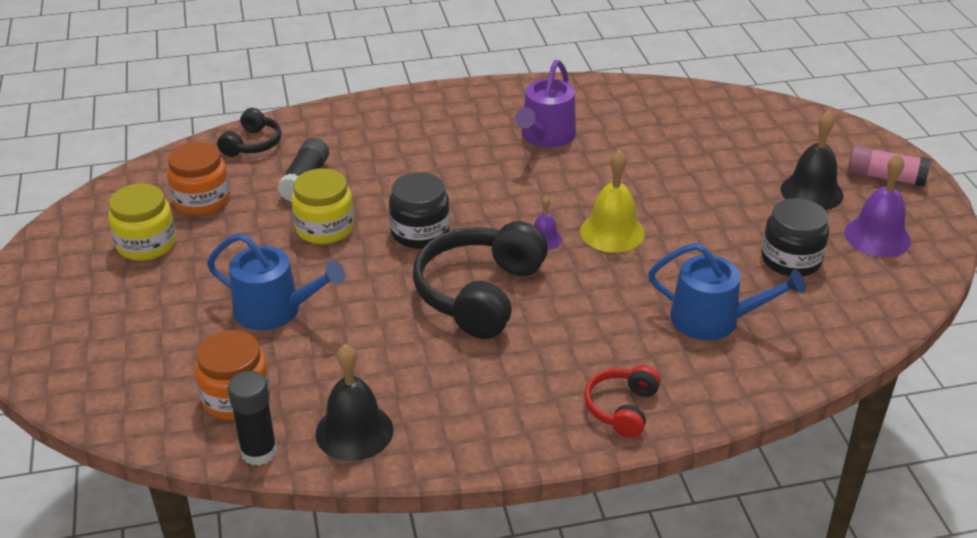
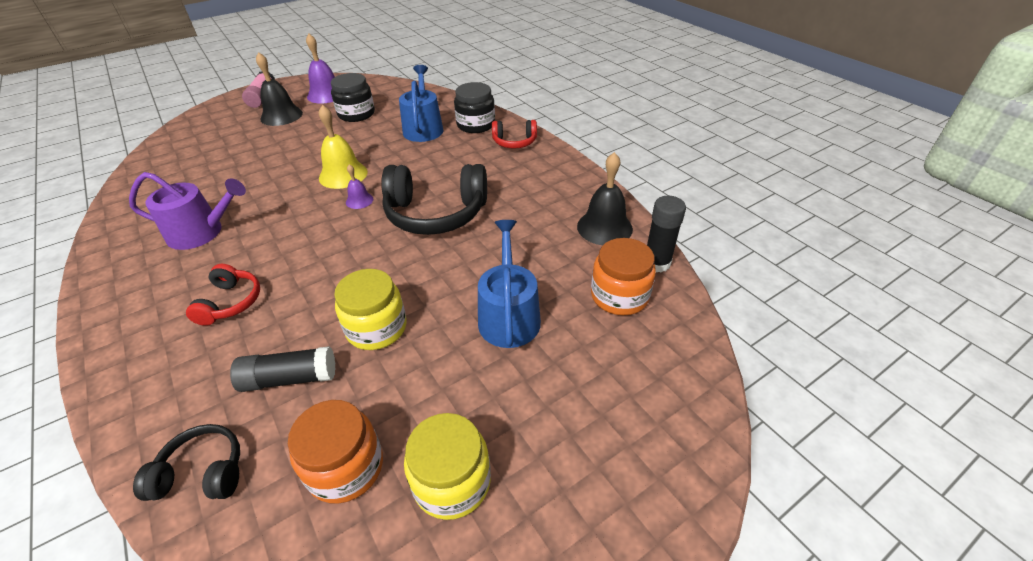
camera: 110 degrees left, 5 degrees up
black jar [389,172,450,249] -> black jar moved to [454,82,495,133]
none -> red headphones [186,264,260,326]

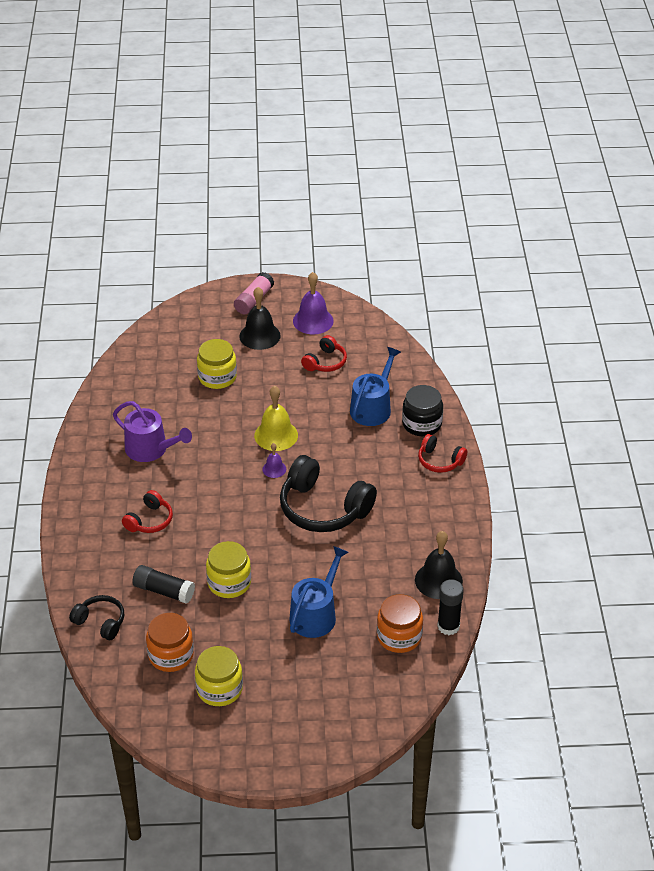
camera: 30 degrees right, 0 degrees up
black jar [331,73,375,122] -> red headphones [301,335,347,372]
none -> yellow jar [197,339,237,389]

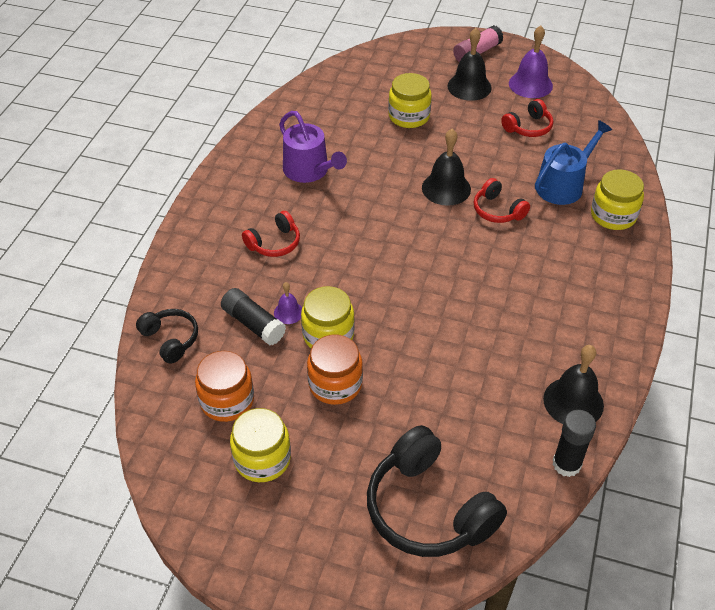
camera: 20 degrees right, 5 degrees up
yellow bell [254,386,298,451] -> black bell [422,129,471,206]
purple bell [262,443,286,478] -> purple bell moved to [274,282,302,324]
black headphones [280,455,377,532] -> black headphones moved to [367,425,507,557]
blue watering can [290,546,349,638] -> none
orange jar [377,594,423,653] -> orange jar moved to [307,335,363,405]
black jar [402,385,443,436] -> yellow jar [591,169,644,230]
red headphones [418,434,467,473] -> red headphones moved to [474,178,530,223]

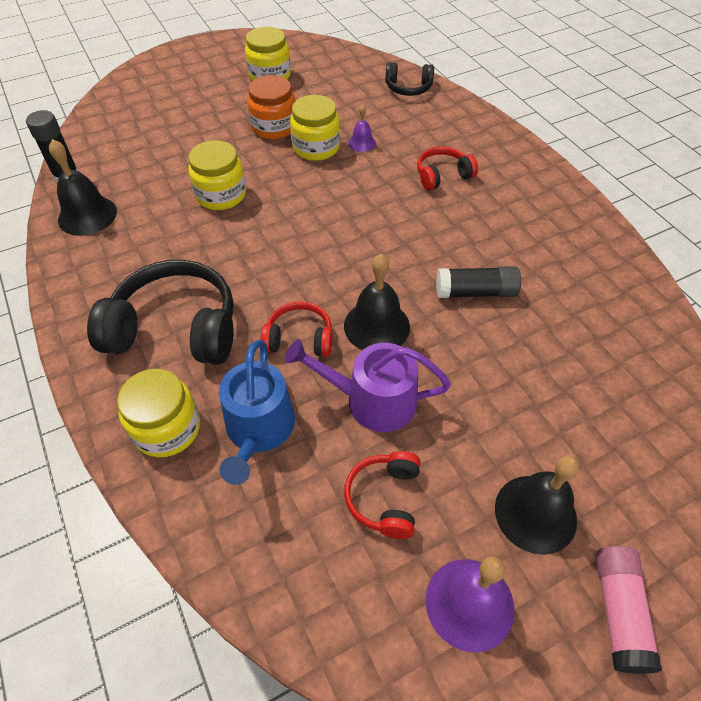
camera: 135 degrees right, 5 degrees up
orange jar [195,351,254,422] -> none
black glue stick [221,288,286,345] -> black glue stick moved to [436,266,521,298]
red headphones [242,211,300,257] -> red headphones turned 60 degrees clockwise [417,147,478,190]
purple watering can [279,111,347,183] -> purple watering can moved to [285,339,451,432]
black headphones [367,425,507,557] -> black headphones moved to [87,260,234,365]
yellow jar [388,73,432,128] -> yellow jar moved to [188,140,246,210]

